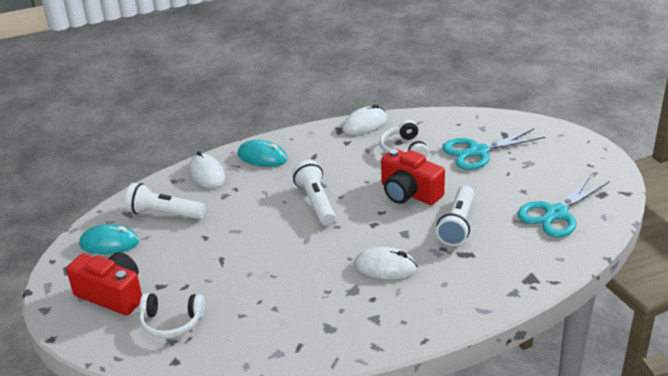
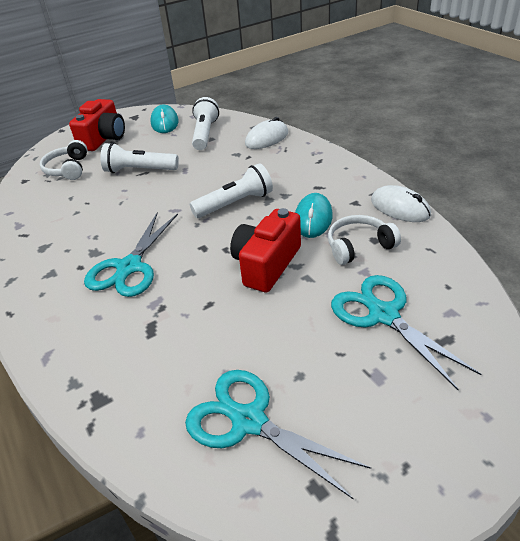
camera: 80 degrees right, 5 degrees up
turquoise mouse [238,140,288,167] -> turquoise mouse moved to [295,193,333,238]
white mouse [354,247,418,279] -> turquoise scissors [84,212,178,297]
white flashlight [436,185,474,246] -> white flashlight moved to [100,143,179,173]

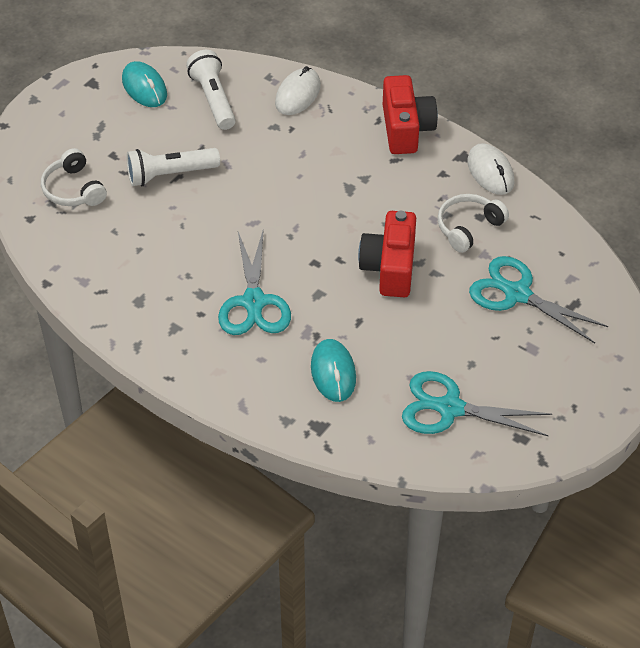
camera: 25 degrees left, 10 degrees up
red camera [69,99,125,151] -> red camera moved to [383,75,438,154]
white flashlight [190,163,273,218] -> none
turquoise mouse [295,193,333,238] -> turquoise mouse moved to [311,339,356,402]
white mouse [371,185,431,222] -> white mouse turned 45 degrees clockwise [467,143,515,195]

